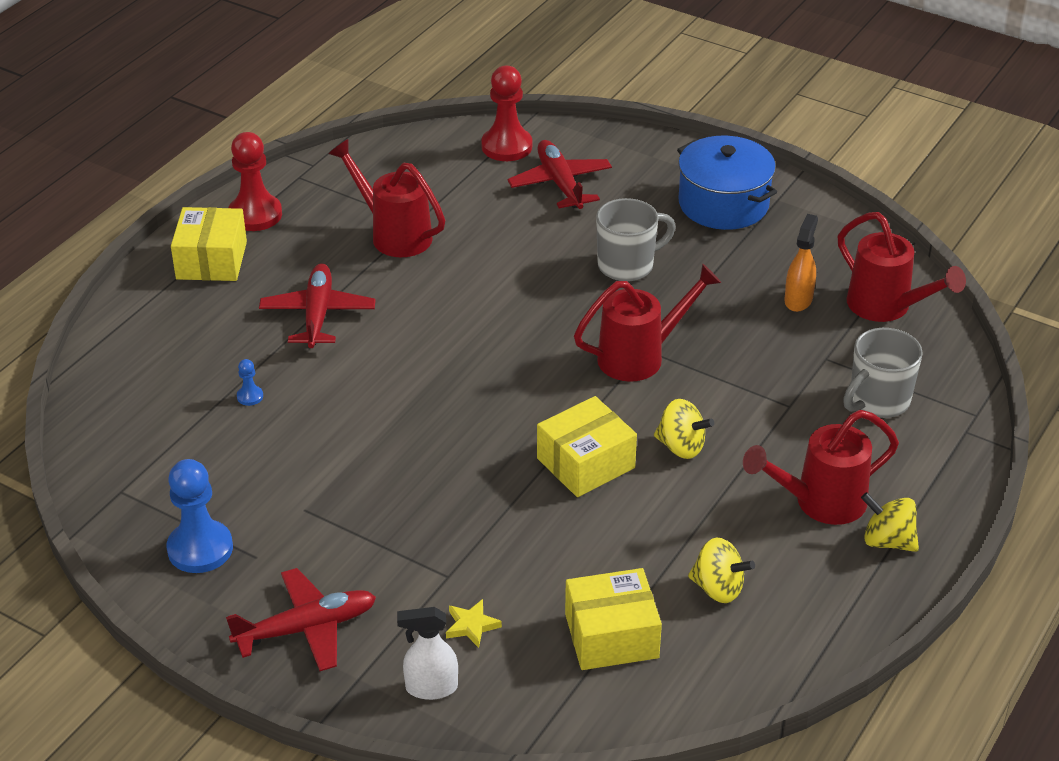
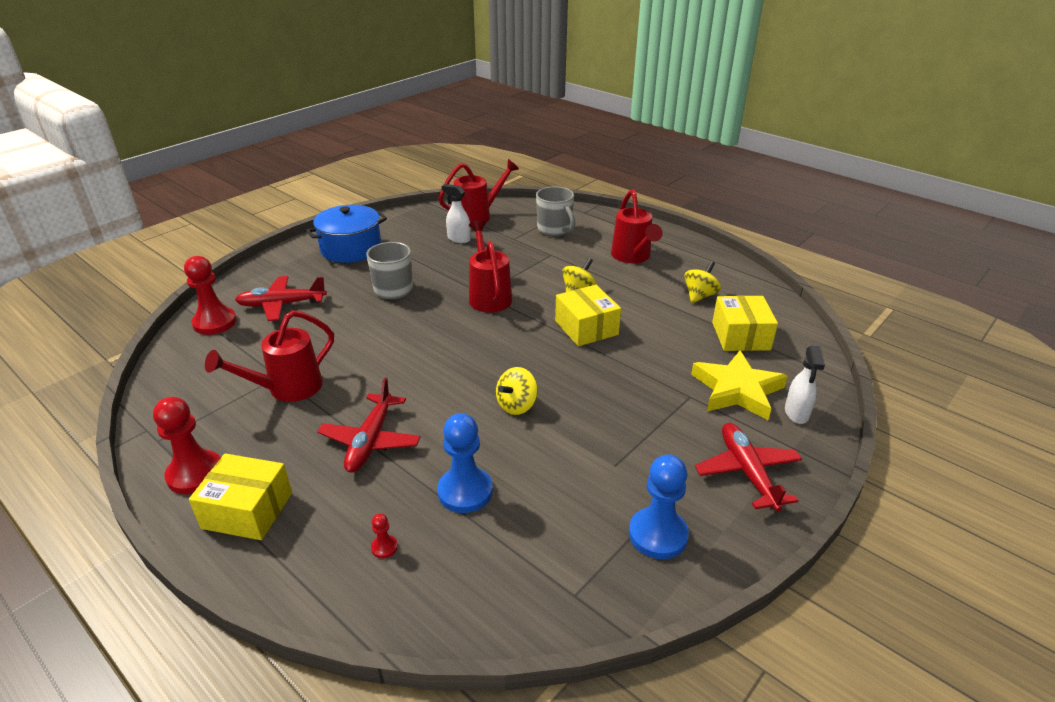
camera: 80 degrees left, 5 degrees down
blue pawn [237,359,263,406] -> blue pawn [437,413,493,513], size x2.27
red plane [259,263,376,348] -> red plane turned 90 degrees counterclockwise [317,377,421,473]
yellow star [446,599,502,648] -> yellow star [691,350,788,420], size x2.36
orange spray bottle [784,214,818,312] -> white spray bottle [442,184,471,243]
yellow spinning top [861,492,919,552] -> yellow spinning top moved to [496,367,538,415]
none -> red pawn [371,513,398,559]

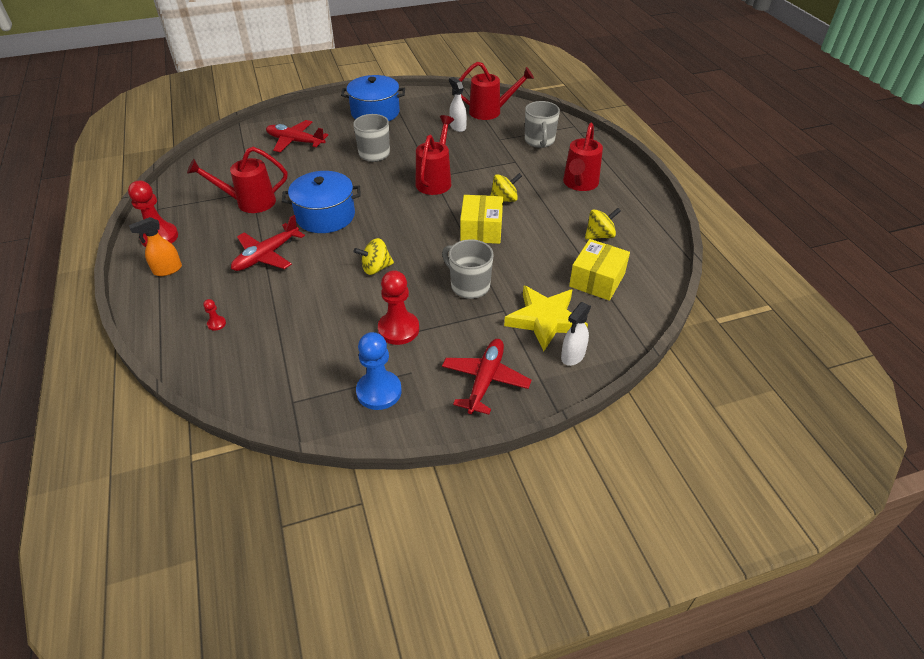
camera: 30 degrees right, 10 degrees up
red pawn [184,256,237,335] -> red pawn moved to [378,270,419,345]
yellow box [189,453,292,540] -> orange spray bottle [129,217,182,276]
blue pawn [437,413,493,513] -> none
none -> blue pot [282,171,361,233]
none -> grey mug [442,239,493,299]

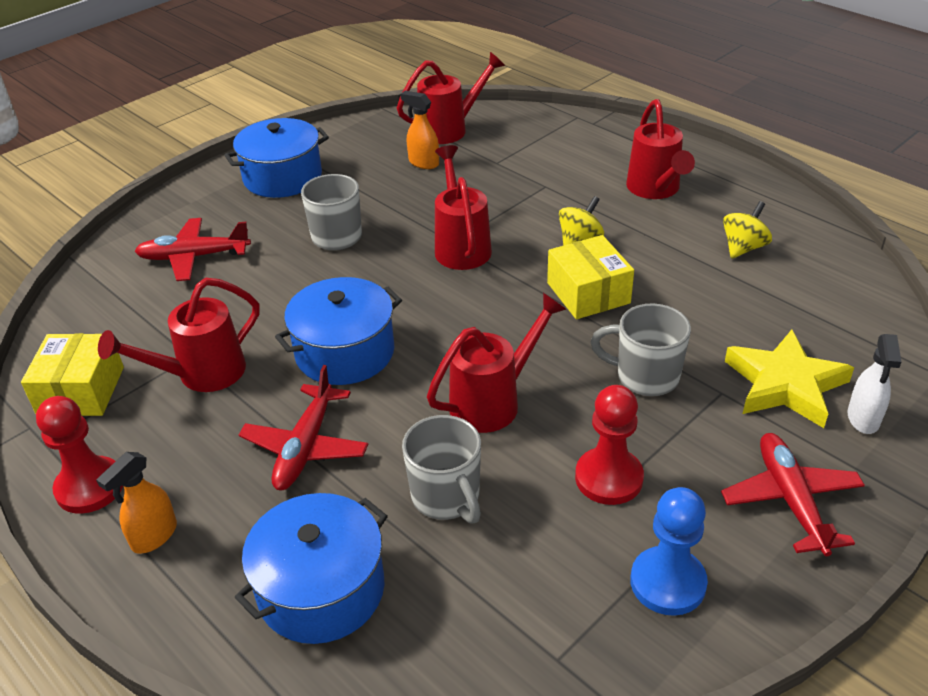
camera: 25 degrees left, 5 degrees down
red pawn [203,299,226,331] -> blue pot [235,493,388,644]
yellow spinning top [354,238,394,275] -> red watering can [427,293,566,433]
white spray bottle [449,77,467,132] -> orange spray bottle [400,91,439,169]
grey mug [525,101,560,148] -> grey mug moved to [402,415,481,524]
yellow box [569,239,630,301] -> yellow box moved to [21,333,124,416]

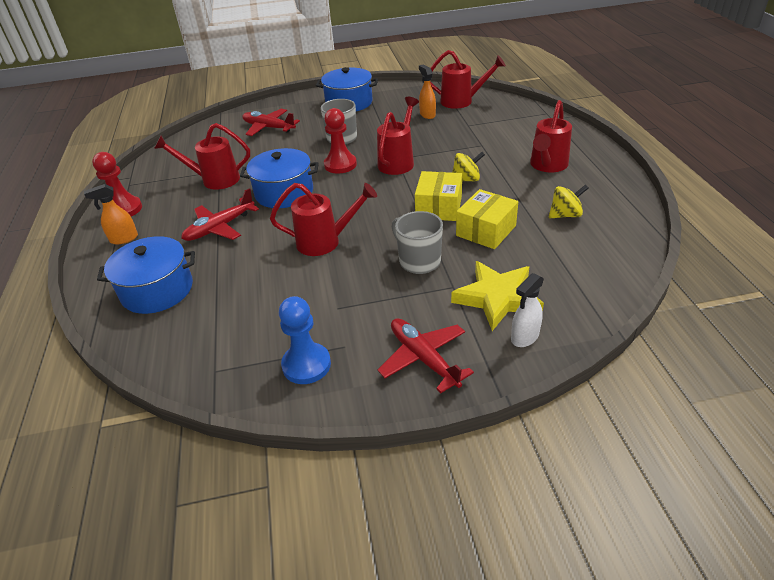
camera: 35 degrees right, 0 degrees up
yellow box [21,333,124,416] -> yellow box moved to [456,189,518,249]
grey mug [402,415,481,524] -> none
red pawn [575,385,644,505] -> red pawn moved to [324,108,357,174]
red plane [721,433,865,556] -> red plane turned 60 degrees counterclockwise [378,318,474,393]

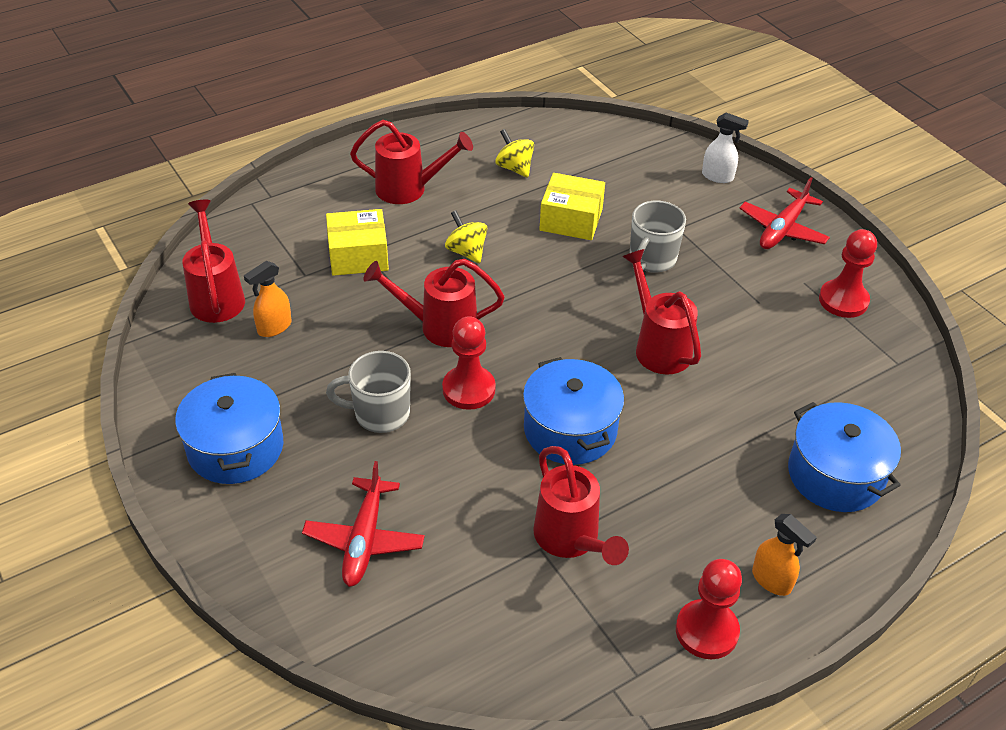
camera: 115 degrees left, 5 degrees up
red plane [181,188,259,241] -> none
blue pawn [279,296,331,384] -> red pawn [819,229,877,318]
yellow box [415,171,462,221] -> yellow box moved to [326,209,389,276]
yellow star [451,261,544,331] -> none

